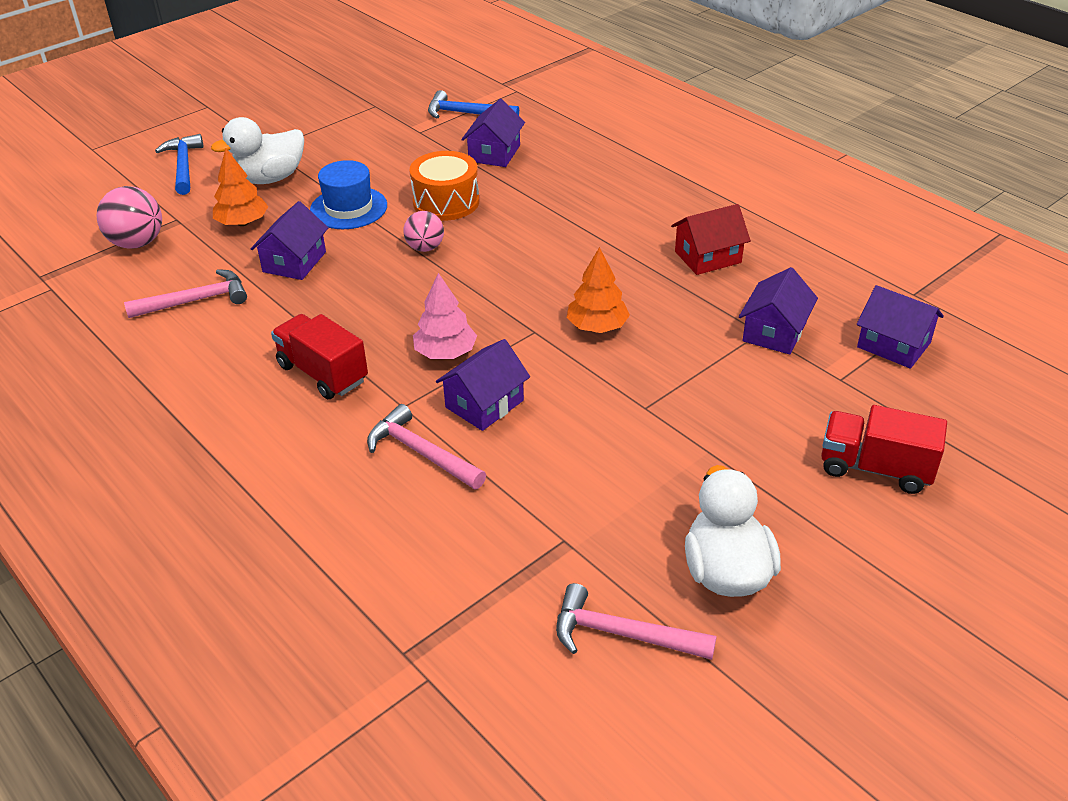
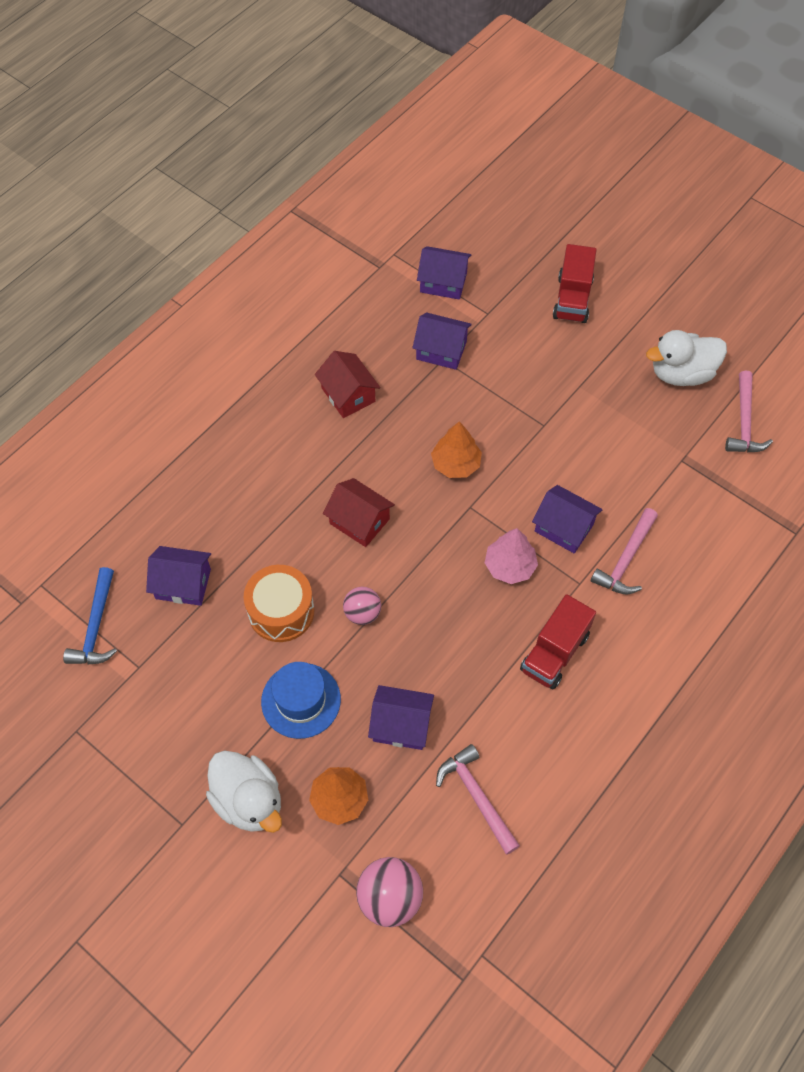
camera: 100 degrees left, 20 degrees up
blue hammer [155,134,203,195] -> none
purple house [857,285,944,369] -> purple house turned 75 degrees clockwise [417,246,471,300]
none -> red house [323,478,395,547]

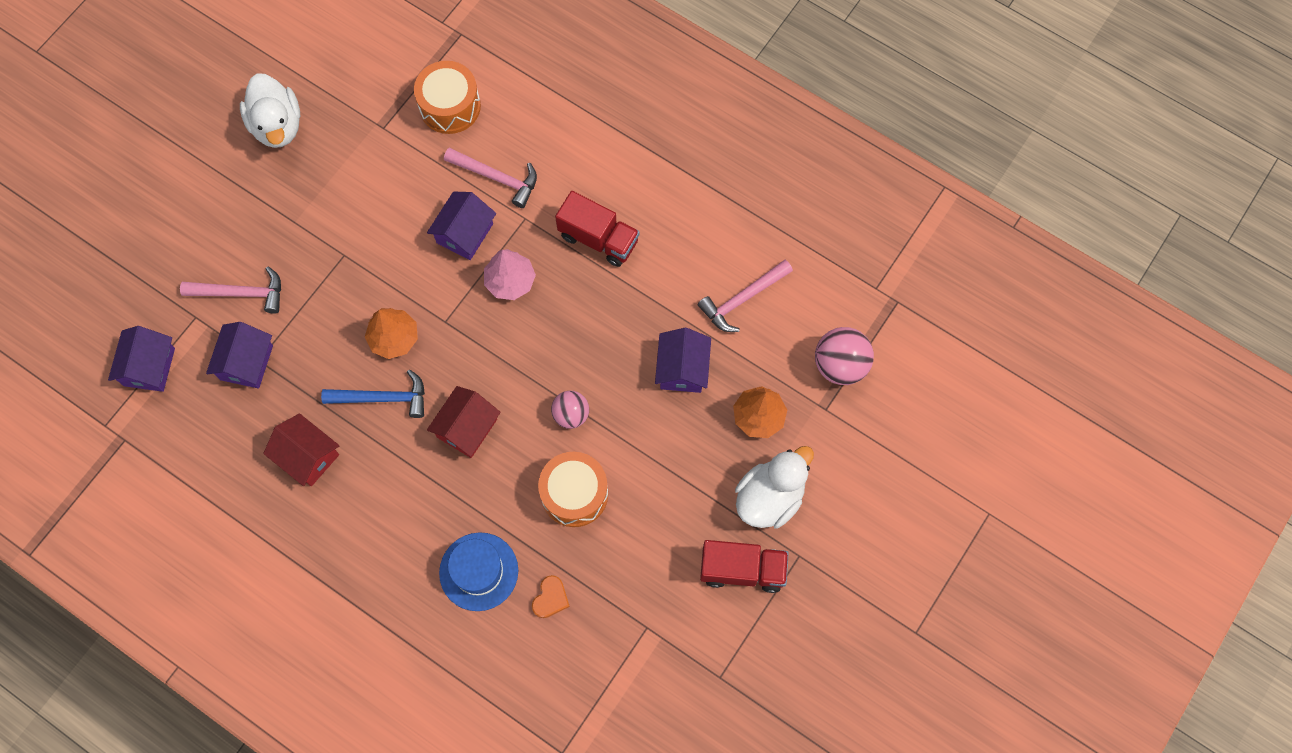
camera: 95 degrees left, 10 degrees up
blue hammer [63,567,117,665] -> blue hammer moved to [321,370,425,418]
purple house [146,546,211,606] -> orange heart [532,575,570,618]
blue hat [261,662,341,739] -> blue hat moved to [439,532,518,611]
red house [315,351,381,418] -> red house turned 75 degrees clockwise [263,413,340,486]
red truck [553,244,596,323] -> red truck moved to [700,540,789,593]
pink hammer [725,371,773,452] -> pink hammer moved to [180,266,281,314]
none -> orange drum [414,61,481,134]

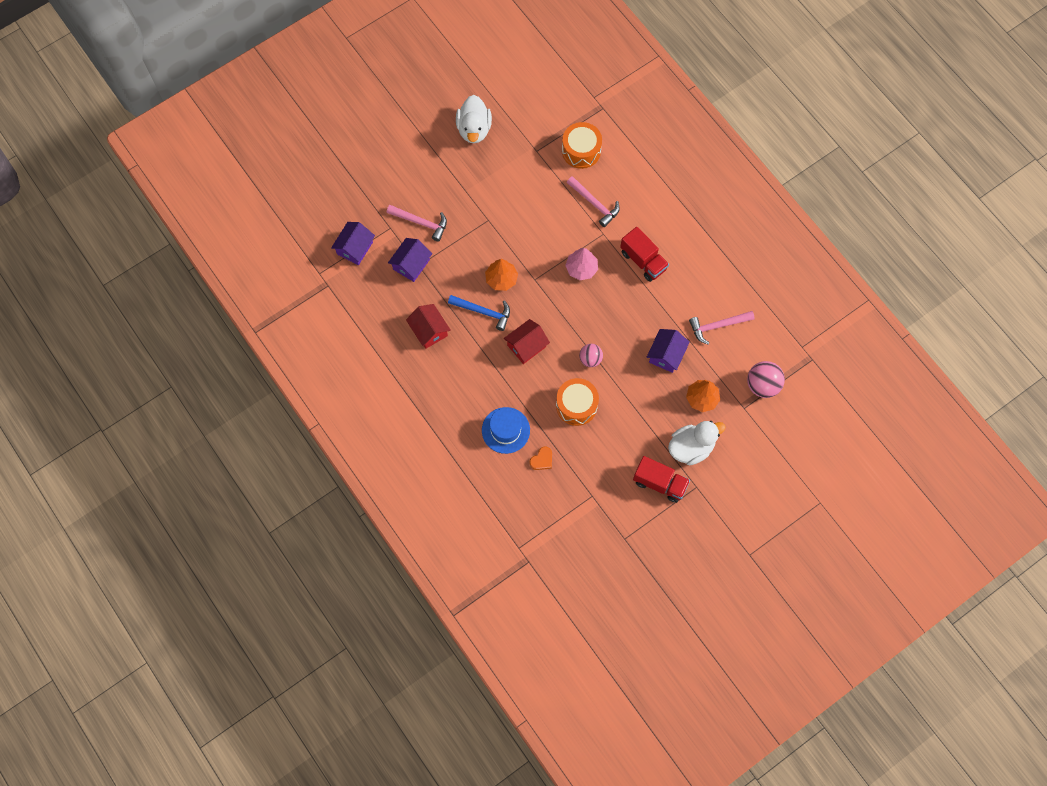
camera: 20 degrees right, 0 degrees up
purple house [427,192,496,260] -> none

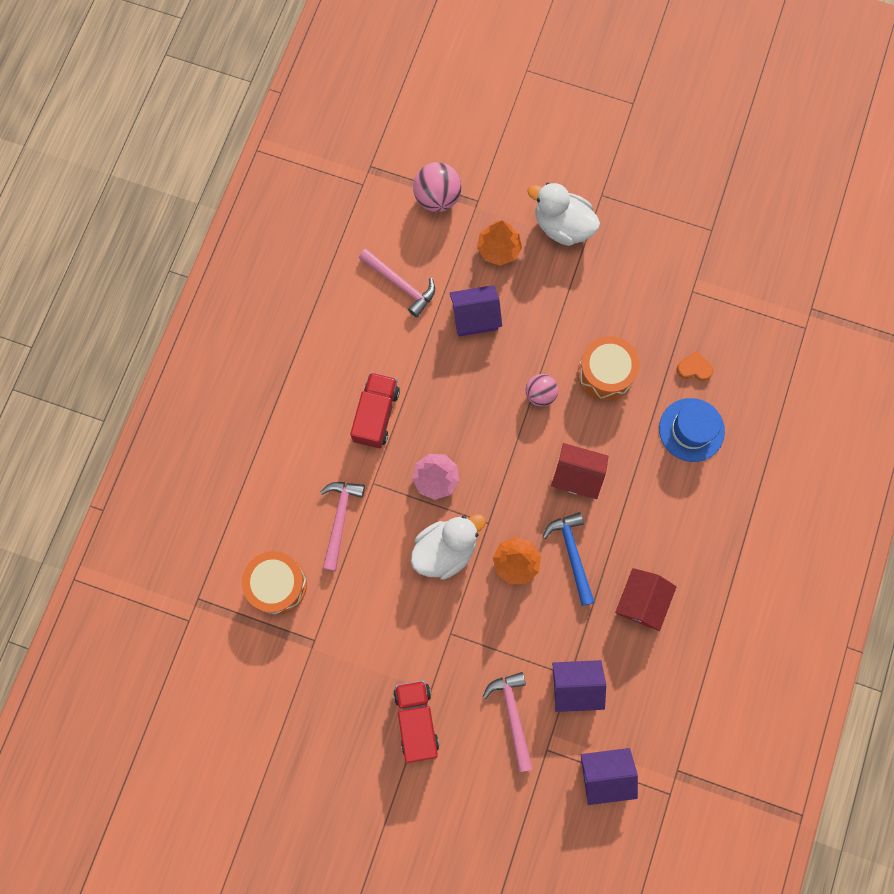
camera: 125 degrees left, 5 degrees up
white duck [456,95,492,143] -> white duck moved to [411,514,486,580]
red truck [633,456,690,503] -> red truck moved to [393,680,439,763]

